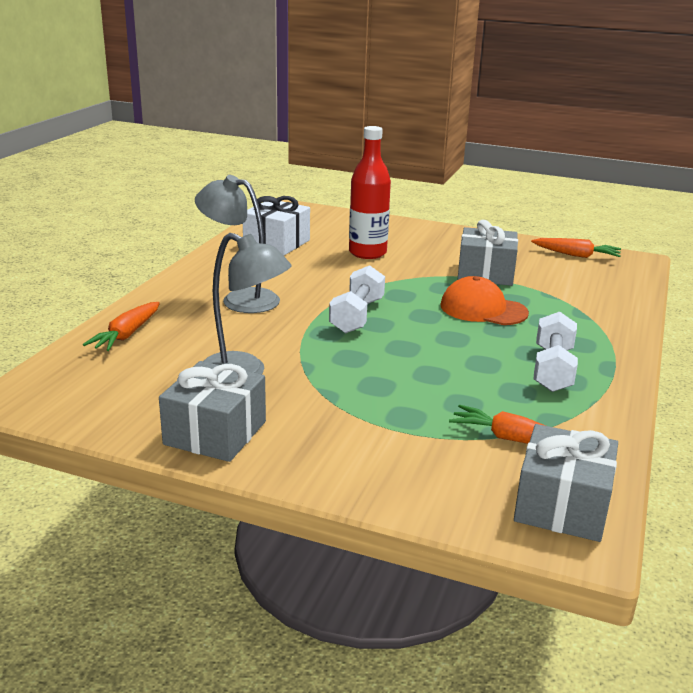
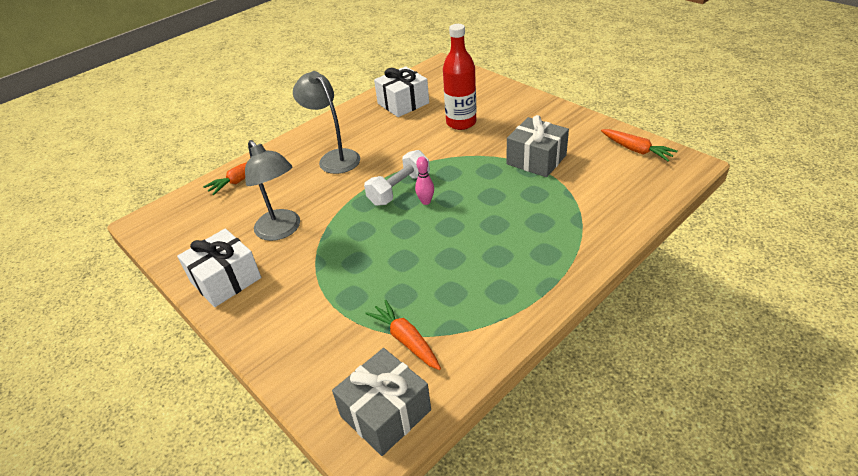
camera: 30 degrees right, 15 degrees up
grey gift [159,361,266,462] -> white gift [177,228,261,307]
orange cap [441,276,529,325] -> none
white dumbbell [534,312,578,392] -> none
none -> pink bowling pin [415,156,434,205]

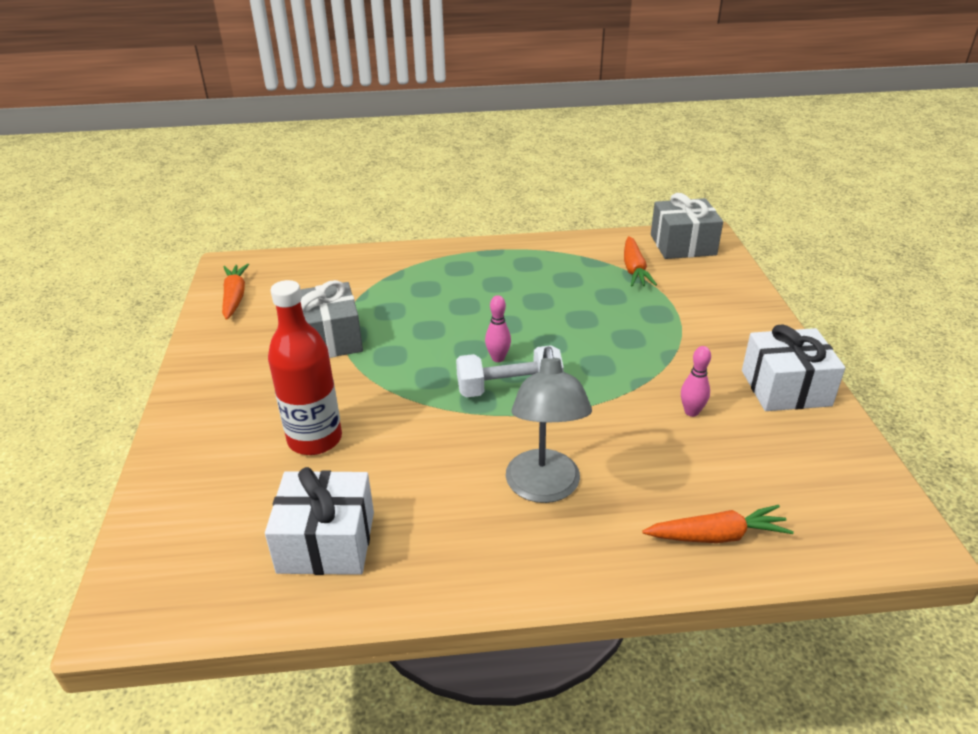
camera: 145 degrees left, 5 degrees down
grey lamp [245,140,300,241] -> pink bowling pin [681,346,711,417]

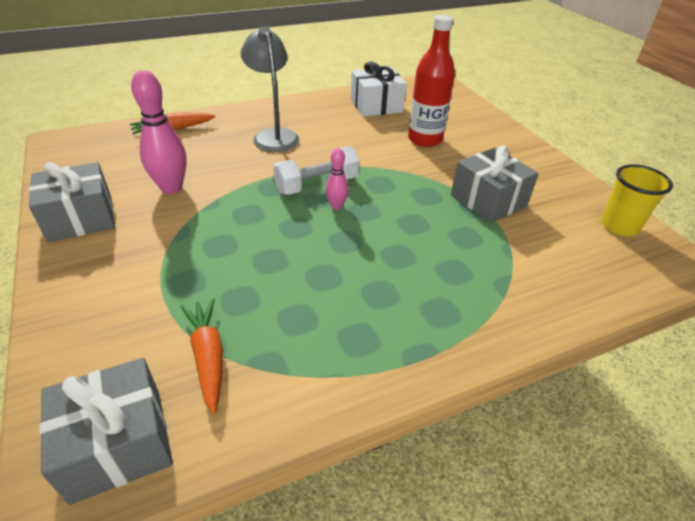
camera: 160 degrees right, 5 degrees up
orange carrot [222,264,249,320] -> yellow cup [601,164,673,236]
pink bowling pin [681,346,711,417] -> pink bowling pin [131,70,187,194], size x1.88
white gift [742,324,845,411] -> grey gift [29,162,115,242]

